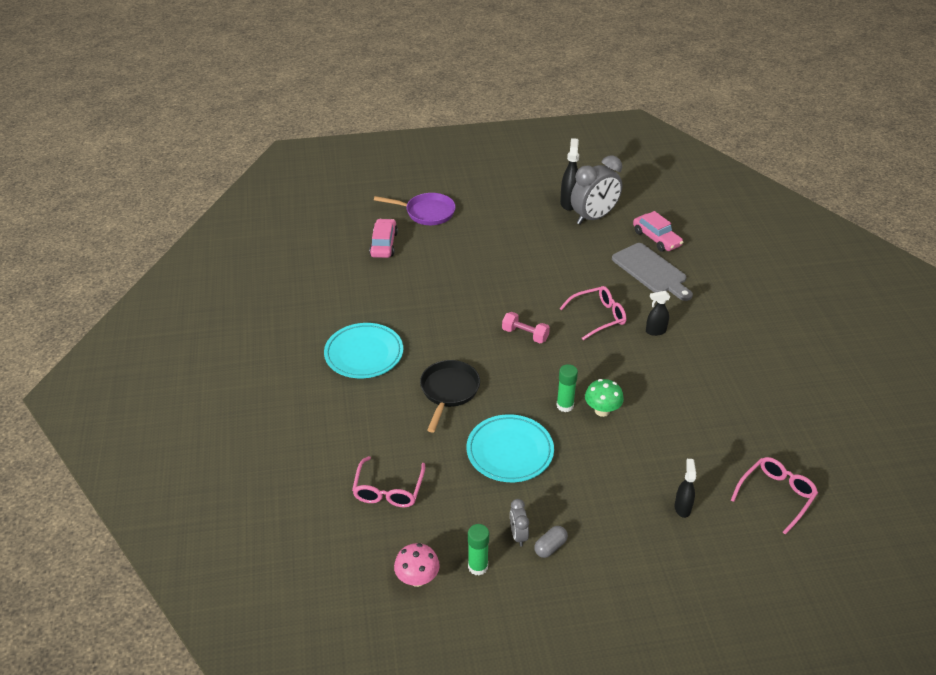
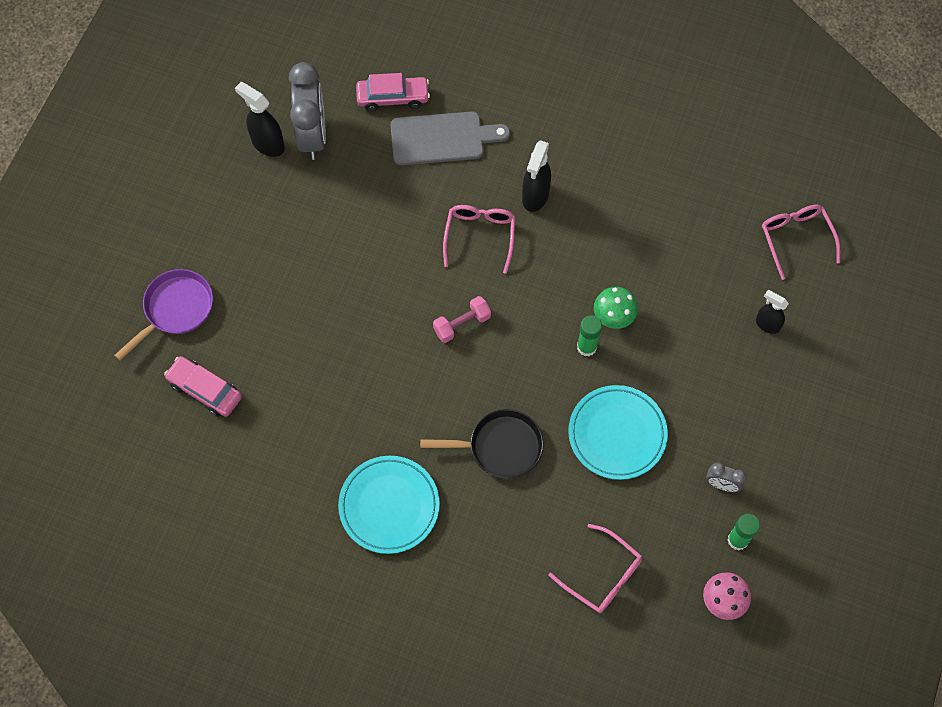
camera: 60 degrees left, 25 degrees up
black pan [420,360,480,433] -> black pan turned 135 degrees clockwise [420,409,544,479]
grey capsule [534,526,568,558] -> none
black spray bottle [646,291,670,336] -> black spray bottle [522,140,551,212], size x1.52

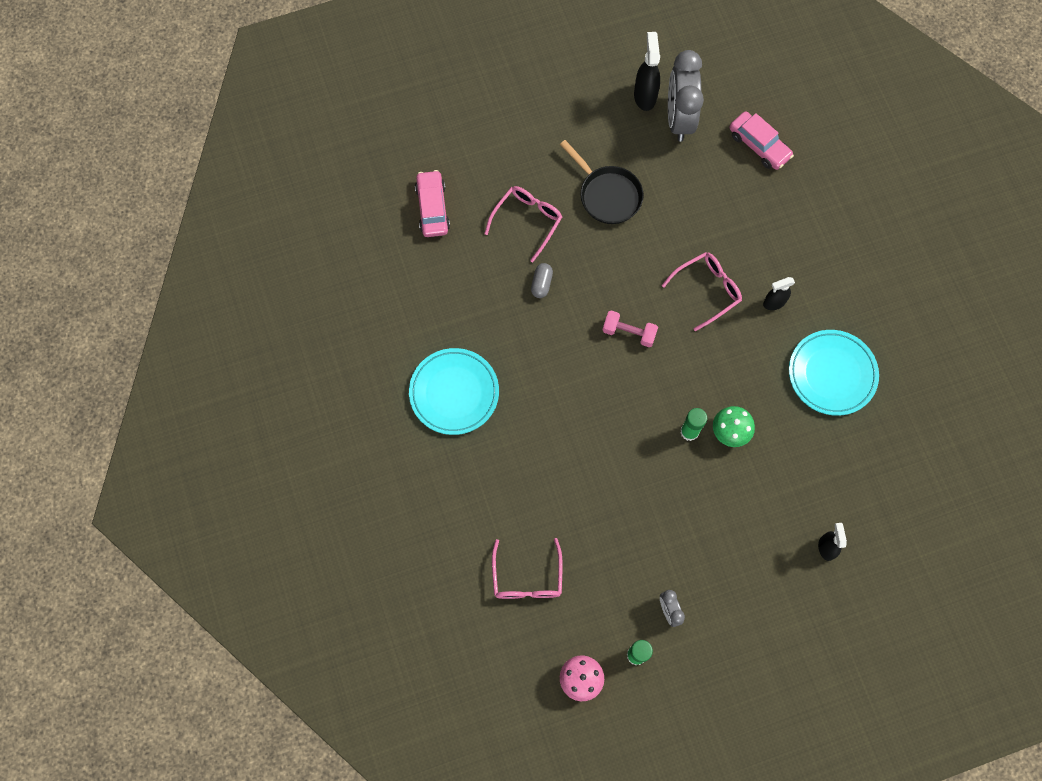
camera: 50 degrees right, 5 degrees up
purple pan [114,269,213,360] -> none
grey clock [289,62,326,160] -> grey clock turned 135 degrees clockwise [668,50,704,142]
grey cutting board [391,111,510,165] -> none
black pan [420,409,544,479] -> black pan moved to [560,140,643,224]
black spray bottle [522,140,551,212] -> black spray bottle [763,277,795,310], size x0.66
turquoise plate [568,385,668,480] -> turquoise plate moved to [789,330,879,416]
pink glasses [762,204,840,280] -> pink glasses moved to [484,186,562,262]
none -> grey capsule [531,263,553,298]

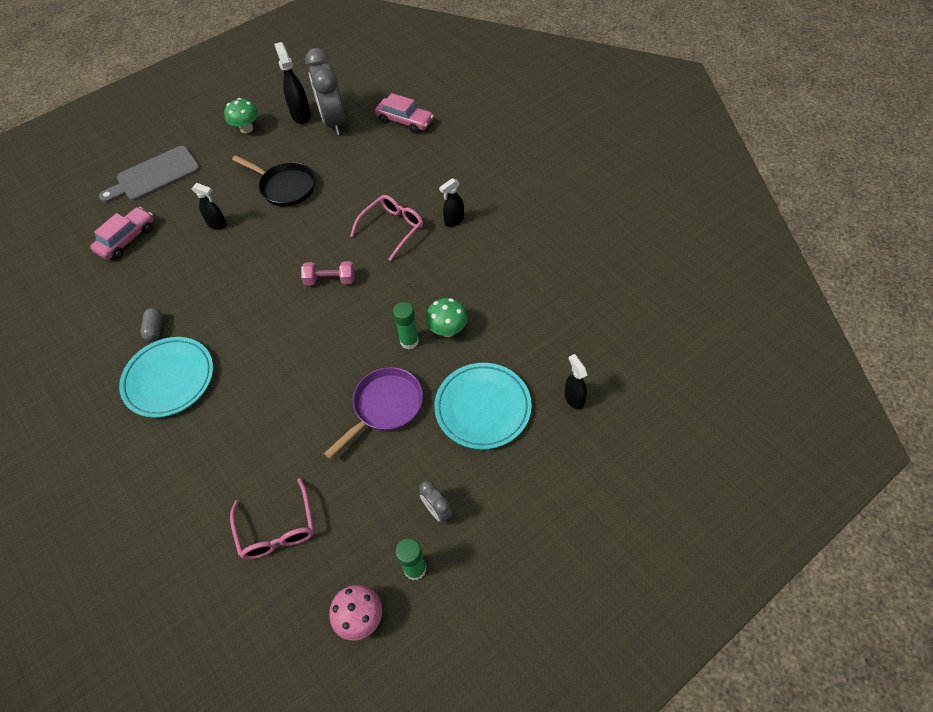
camera: 15 degrees left, 15 degrees down
pink car [415,170,450,237] -> pink car turned 60 degrees clockwise [90,207,154,260]
pink glasses [484,186,562,262] -> black spray bottle [191,183,227,230]
grey capsule [531,263,553,298] -> grey capsule moved to [140,308,163,342]
turquoise plate [789,330,879,416] -> turquoise plate moved to [434,363,532,450]
none -> grey cutting board [99,146,200,203]
none -> green mushroom [224,98,258,133]
none -> purple pan [324,367,423,459]

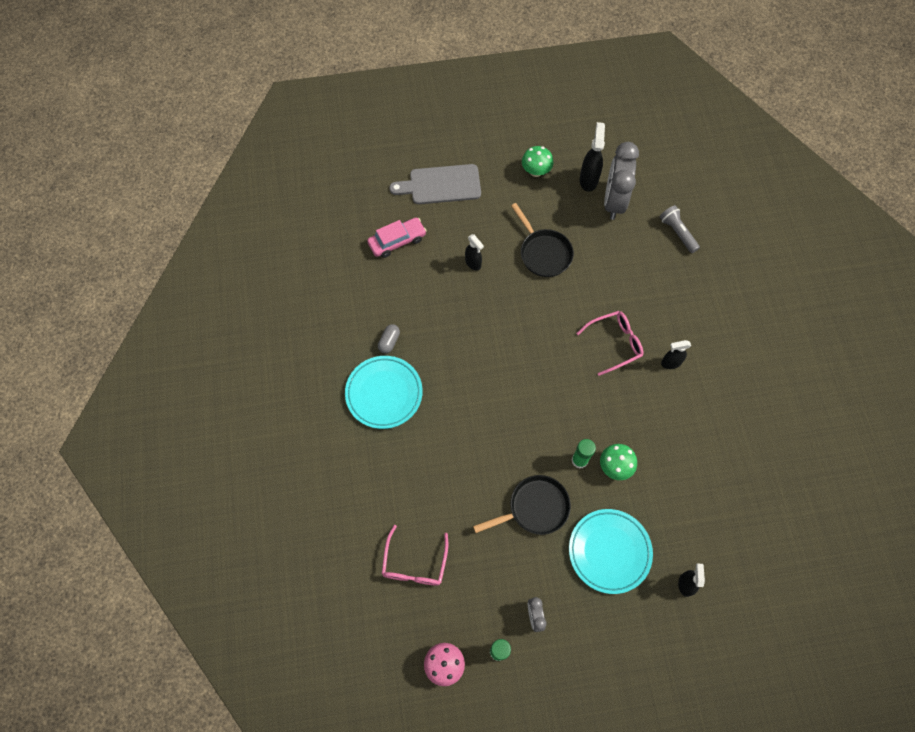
camera: 25 degrees right, 10 degrees up
pink dumbbell [301,261,355,285] -> none
purple pan [324,367,423,459] -> black pan [473,475,571,535]
pink car [375,93,434,133] -> grey flashlight [660,205,700,253]

